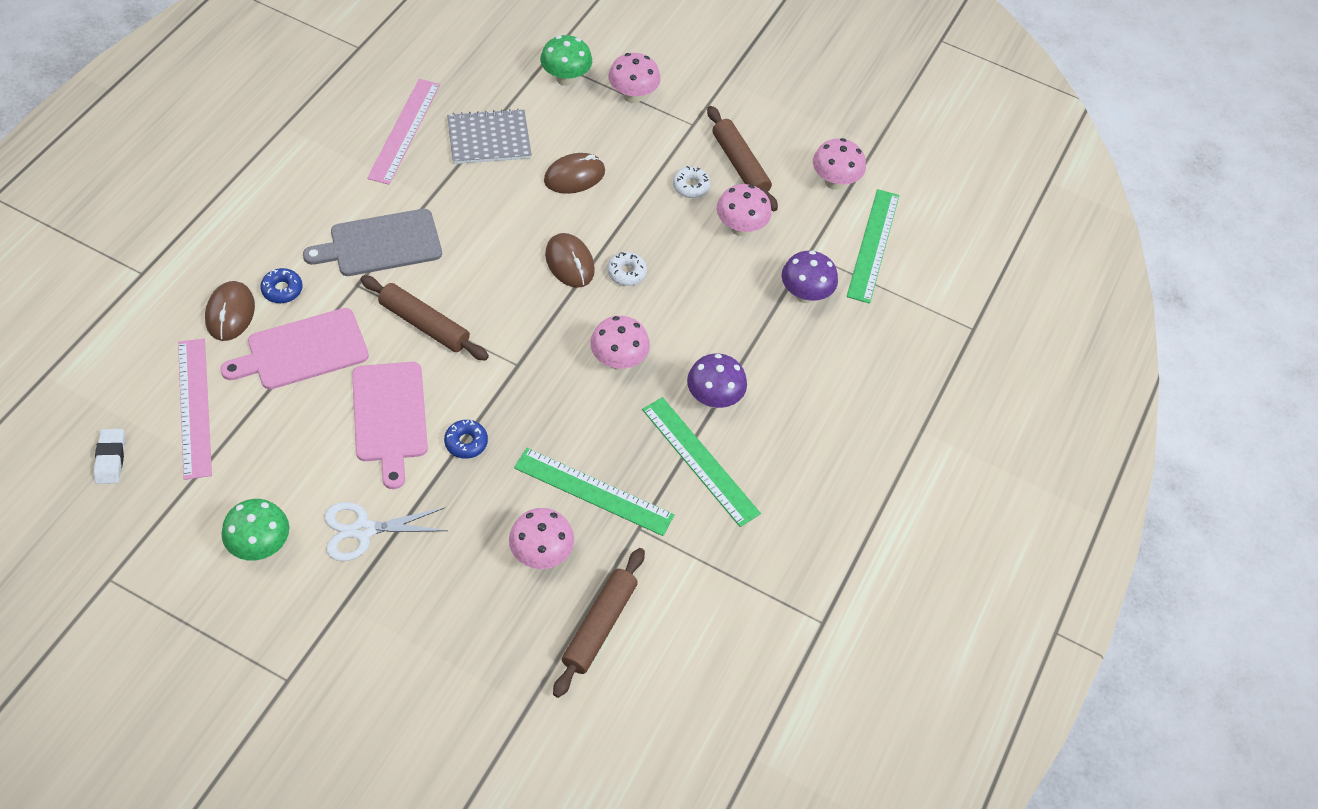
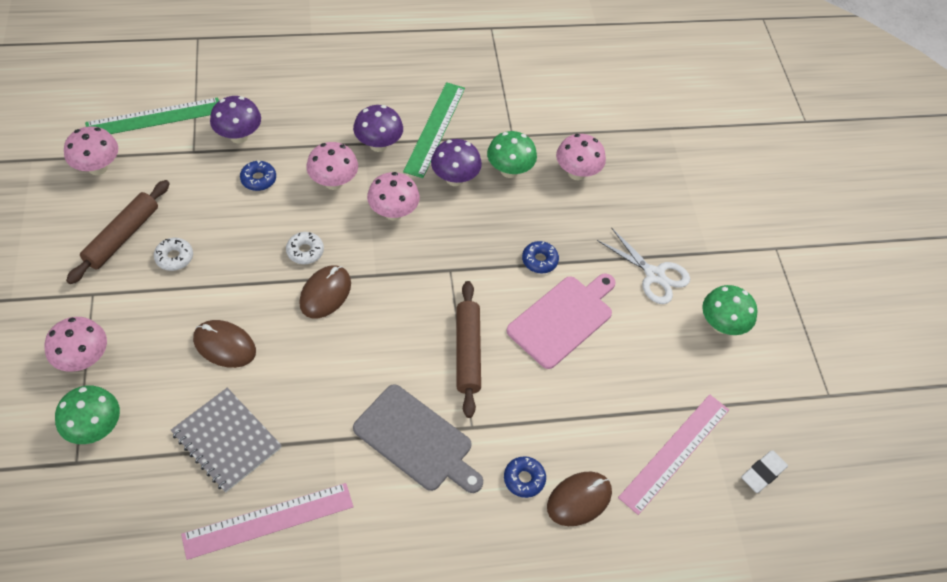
camera: 125 degrees left, 0 degrees up
pink cutting board [221,308,369,389] -> none
green ruler [514,448,674,536] -> green mushroom [487,131,537,178]
brown rolling pin [553,548,645,698] -> none
pink mushroom [717,184,772,236] -> pink mushroom moved to [306,142,358,190]
none -> blue donut [240,161,276,191]
none -> purple mushroom [431,139,482,186]

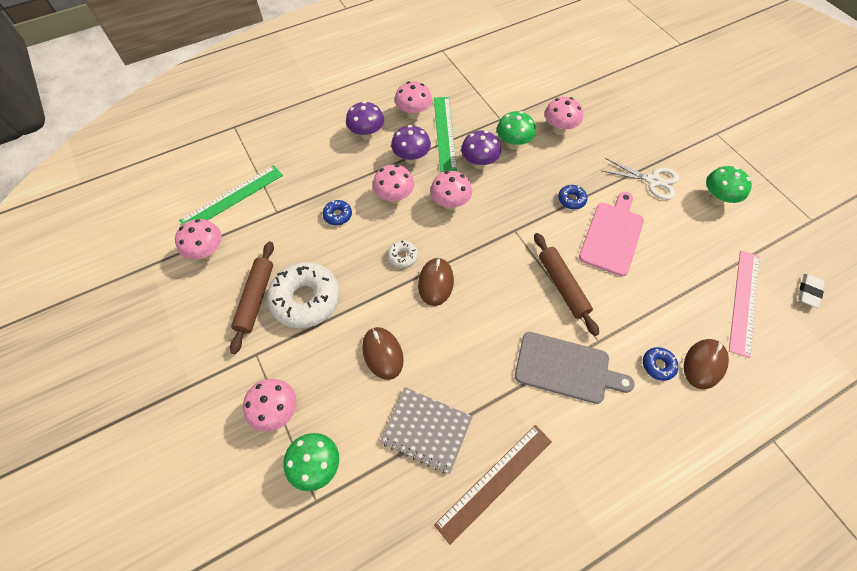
camera: 15 degrees left, 5 degrees up
white donut [154,237,193,271] -> white donut [267,262,340,329], size x2.21
pink ruler [181,483,353,560] -> brown ruler [434,425,552,545]
brown mouse [193,320,256,368] -> brown mouse turned 60 degrees clockwise [362,327,404,380]
purple mushroom [210,96,261,143] -> purple mushroom moved to [346,101,384,140]
none -> pink mushroom [395,81,432,119]

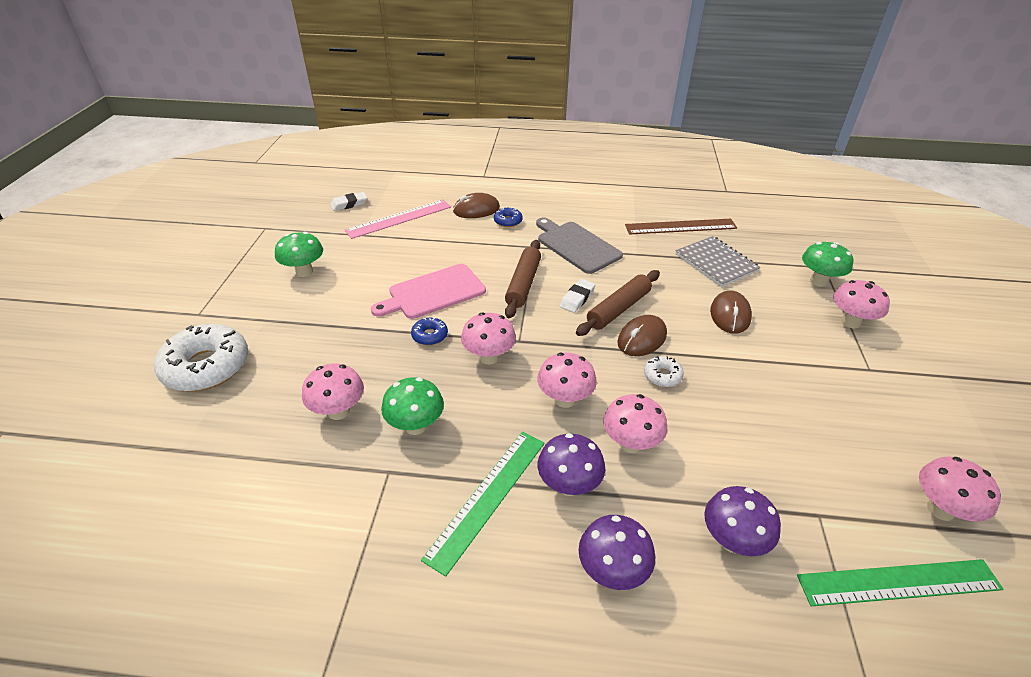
camera: 145 degrees left, 20 degrees down
brown rolling pin [230,241,274,354] -> brown rolling pin moved to [576,270,660,336]
white donut [267,262,340,329] -> white donut moved to [154,324,248,392]
blue donut [323,200,352,225] -> none
pink mushroom [395,81,432,119] -> pink mushroom moved to [461,313,516,364]
purple mushroom [461,130,501,169] -> purple mushroom moved to [704,486,781,556]
white scissors [602,158,679,200] -> none
none -> white eraser [560,279,595,313]

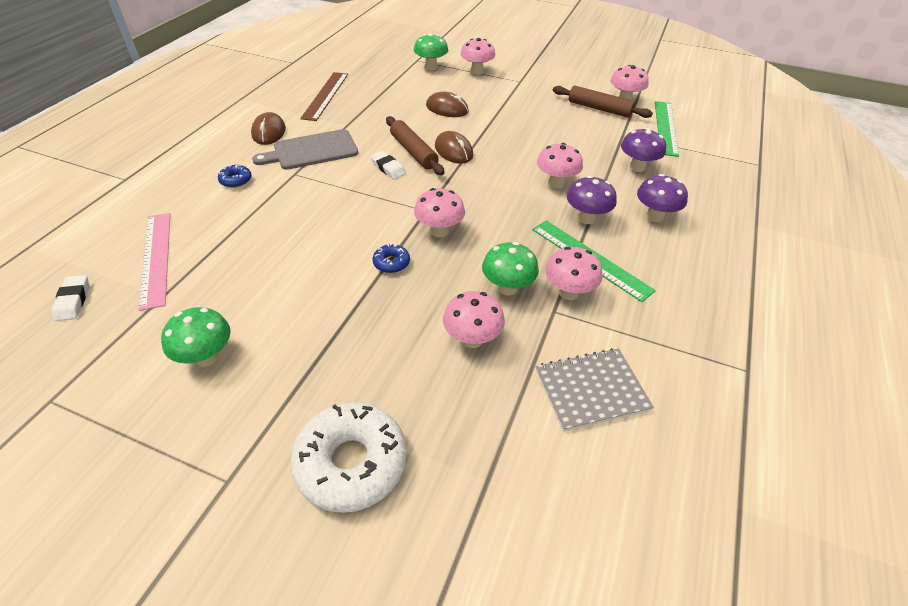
camera: 75 degrees left, 5 degrees up
pink cutting board [371,264,486,319] -> none
brown mouse [453,193,500,218] -> brown mouse moved to [251,112,286,145]
brown rolling pin [505,240,541,318] -> brown rolling pin moved to [553,86,653,118]
pink mushroom [537,353,597,408] -> pink mushroom moved to [545,247,603,300]
white donut [644,356,684,387] -> none
grey notebook [676,236,761,287] -> grey notebook moved to [536,348,654,432]

